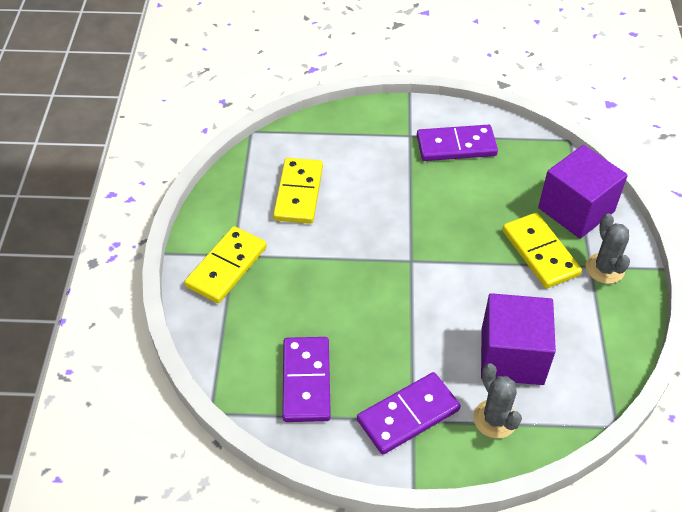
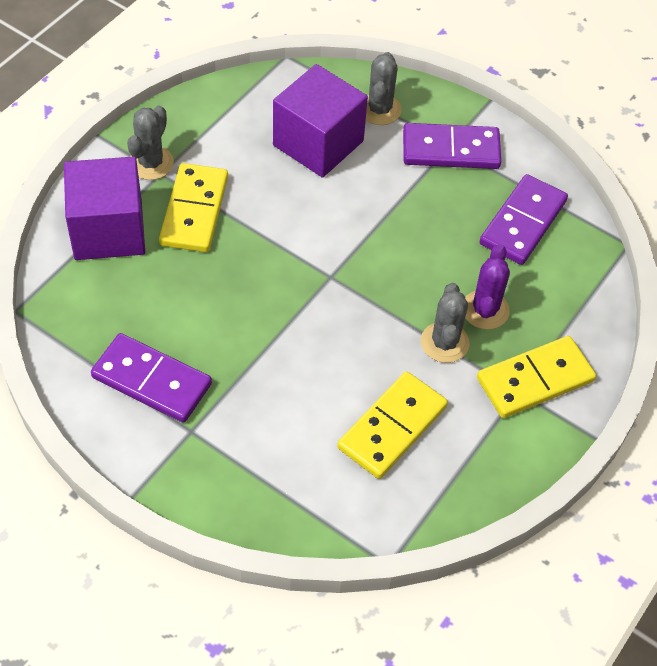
camera: 150 degrees left, 5 degrees up
none -> grey cactus [421,283,470,363]
none -> purple cactus [465,244,510,329]

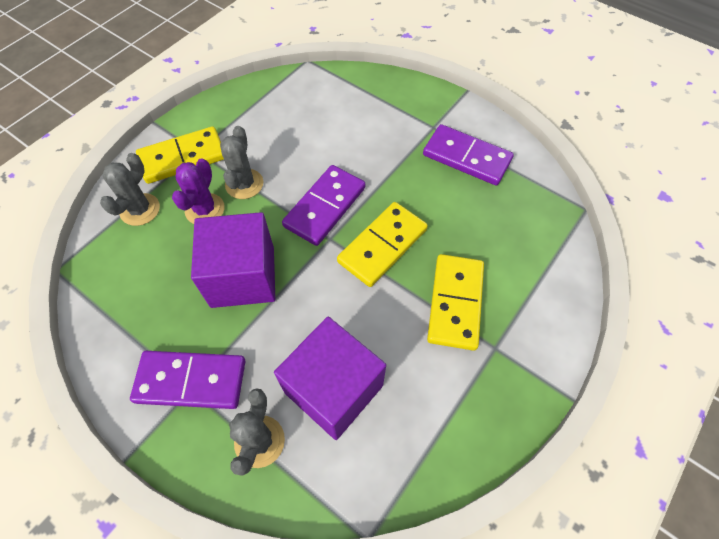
camera: 175 degrees left, 5 degrees up
purple cube [64,156,145,260] -> purple cube moved to [191,212,275,308]
grey cactus [127,105,174,180] -> grey cactus moved to [100,153,160,226]
yellow domino [337,371,448,479] -> yellow domino moved to [337,202,428,287]
purple domino [480,174,568,265] -> purple domino moved to [282,165,365,246]

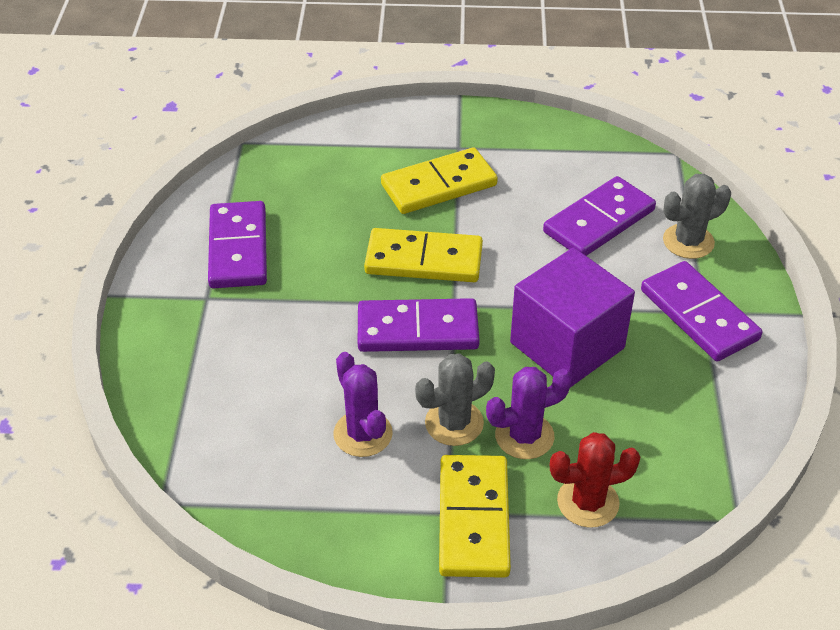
camera: 125 degrees left, 15 degrees down
grey cactus [100,153,160,226] -> red cactus [550,432,640,528]
yellow domino [136,126,224,184] -> yellow domino turned 60 degrees clockwise [439,455,511,578]
purple cube [274,317,386,440] -> purple domino [543,176,656,256]
none -> purple cactus [333,352,393,457]

